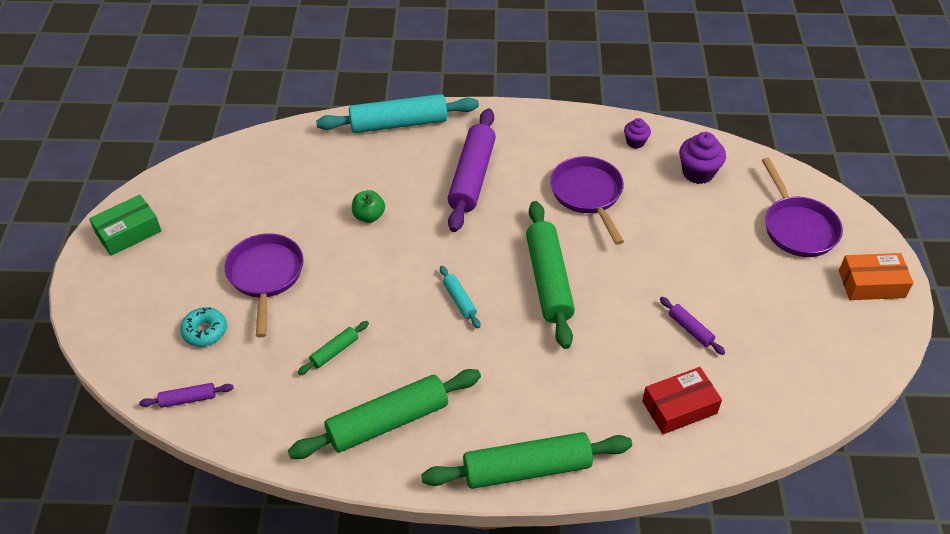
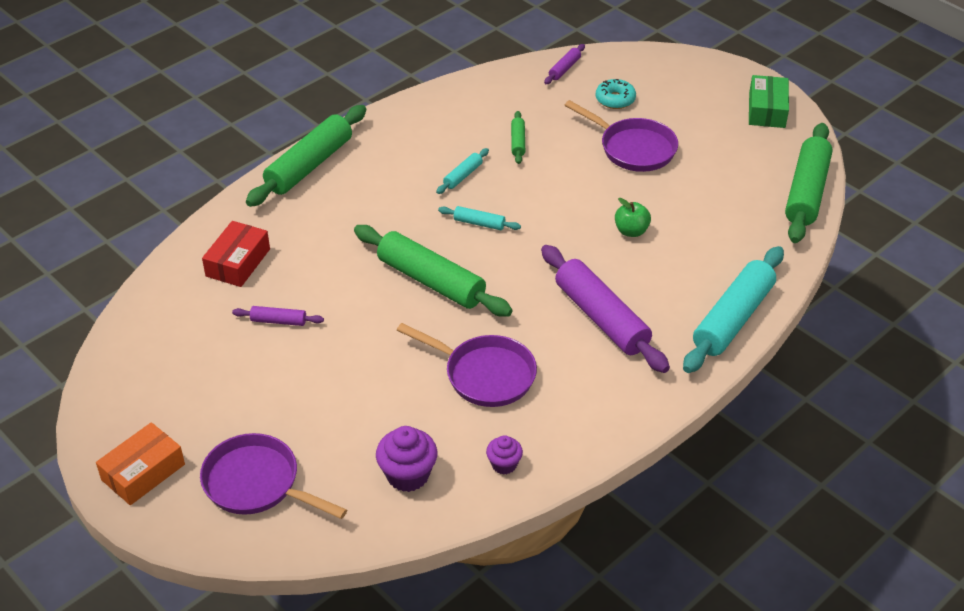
camera: 135 degrees right, 5 degrees down
green rolling pin [288,369,481,459] -> green rolling pin moved to [785,123,833,243]
none -> turquoise rolling pin [436,148,489,194]

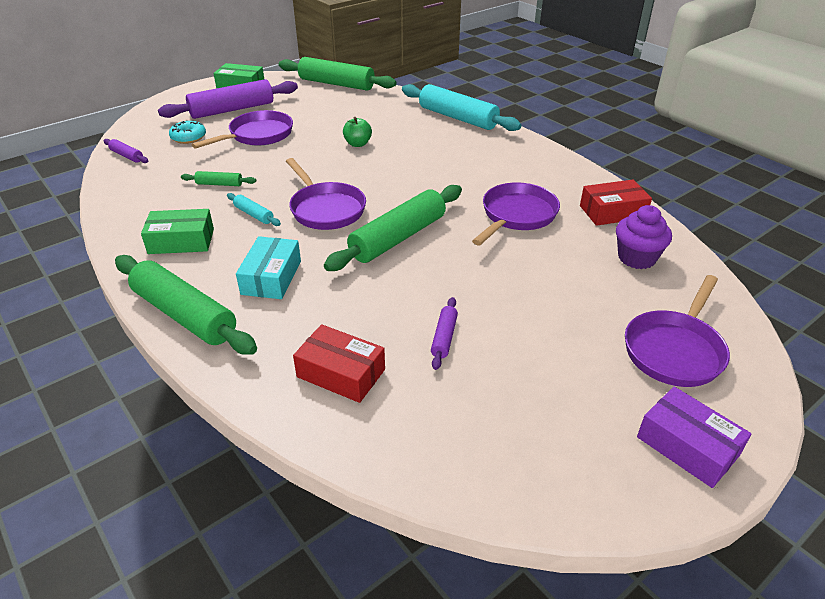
camera: 85 degrees left, 5 degrees down
orange box [96,422,185,505] -> purple box [637,387,752,488]
turquoise rolling pin [438,206,521,230] -> purple pan [286,158,366,230]
purple cupcake [486,435,523,475] -> red box [580,180,652,226]
purple rolling pin [541,245,670,373] -> purple rolling pin moved to [158,79,298,119]
none -> green box [141,209,214,254]
none -> turquoise box [236,236,301,299]

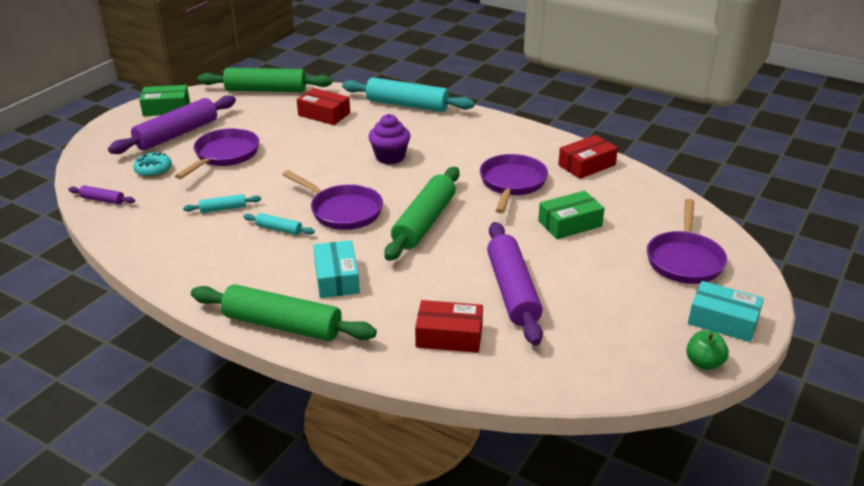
camera: 20 degrees left, 5 degrees down
green box [141,209,214,254] -> green box moved to [538,191,605,239]
green rolling pin [181,171,256,186] -> turquoise rolling pin [183,194,261,213]
green apple [343,117,372,147] -> green apple moved to [686,330,729,370]
purple rolling pin [431,297,458,370] -> purple rolling pin [487,222,543,345], size x2.19
purple cupcake [616,205,672,269] -> purple cupcake moved to [369,114,410,164]
purple box [637,387,752,488] -> turquoise box [688,281,764,342]
none -> red box [297,88,350,125]

